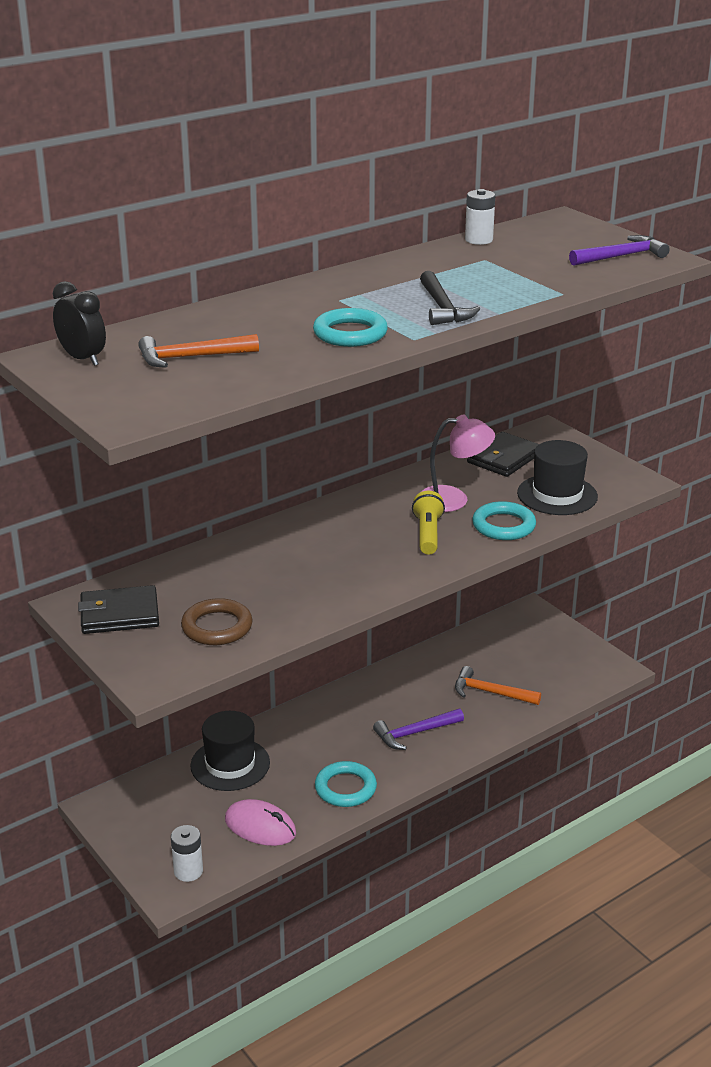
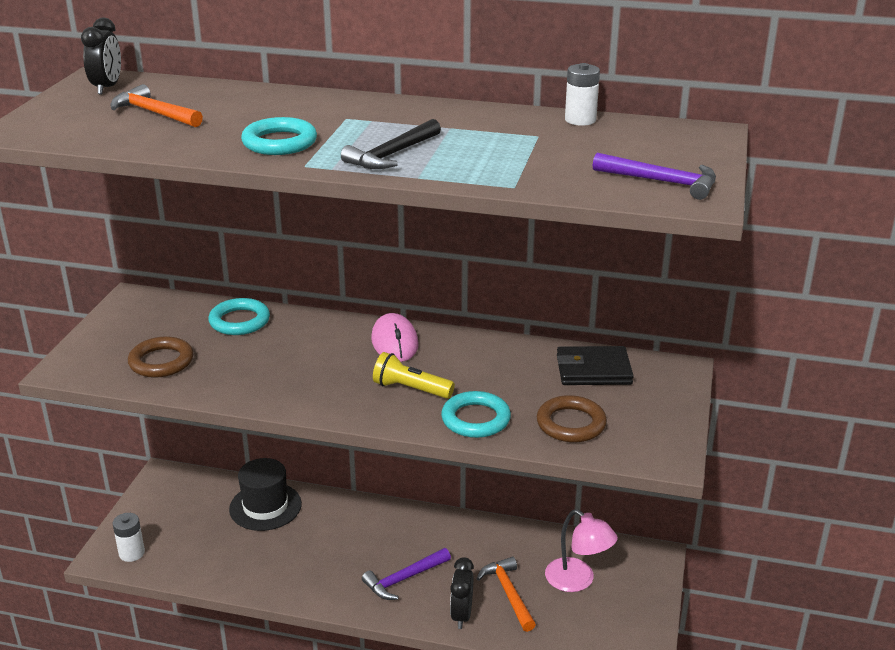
camera: 50 degrees right, 0 degrees up
black wallet [78,585,159,634] -> none
pink mouse [225,799,296,846] -> pink mouse moved to [371,313,419,362]
turquoise ring [315,761,377,807] -> turquoise ring moved to [208,298,270,335]
purple hammer [373,709,464,750] -> purple hammer turned 60 degrees counterclockwise [362,548,451,600]
yellow flashlight [412,491,445,555] -> yellow flashlight turned 120 degrees counterclockwise [373,352,455,399]
pink lamp [421,415,495,512] -> pink lamp moved to [545,509,618,592]
black hat [517,440,598,515] -> brown ring [537,395,607,442]
none -> black clock [450,557,474,629]

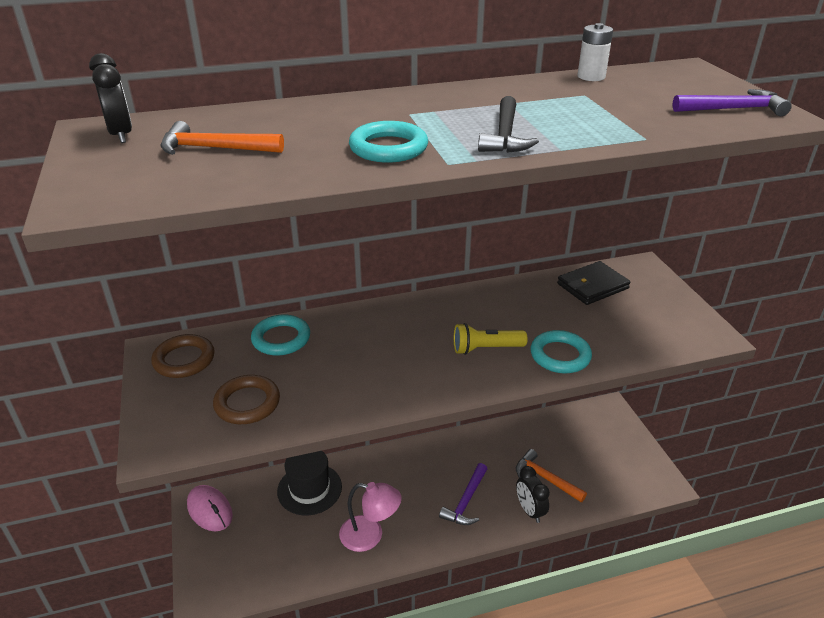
camera: 30 degrees left, 5 degrees up
white battery [113,513,145,562] -> none
pink mouse [371,313,419,362] -> pink mouse moved to [187,485,233,531]
brown ring [537,395,607,442] -> brown ring moved to [151,334,215,378]
pink lamp [545,509,618,592] -> pink lamp moved to [339,482,402,552]

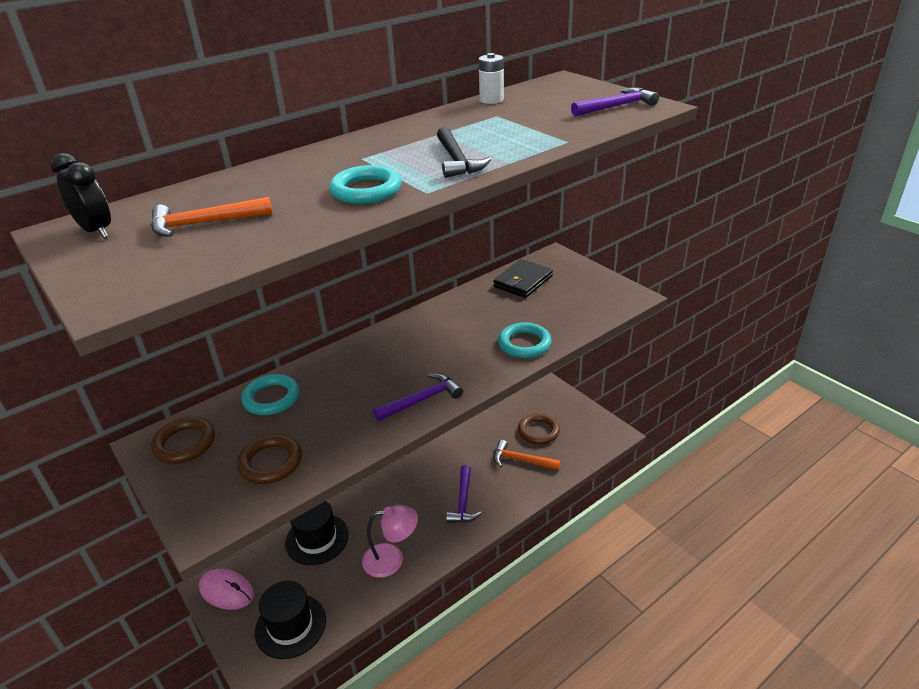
camera: 20 degrees left, 0 degrees up
yellow flashlight [454,323,528,355] -> none
black clock [516,466,550,523] -> none
none -> black hat [255,581,326,659]
none -> purple hammer [373,373,463,421]
none -> brown ring [518,413,560,445]

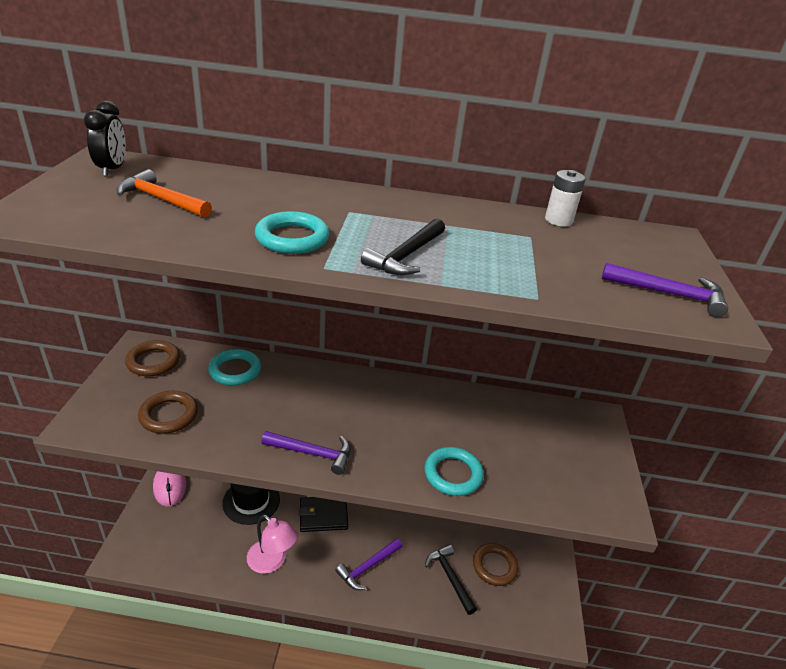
camera: 40 degrees right, 0 degrees up
black hat [255,581,326,659] -> none
black wallet [493,259,553,298] -> black wallet moved to [299,497,348,532]
orange hammer [494,440,560,470] -> black hammer [425,544,477,615]

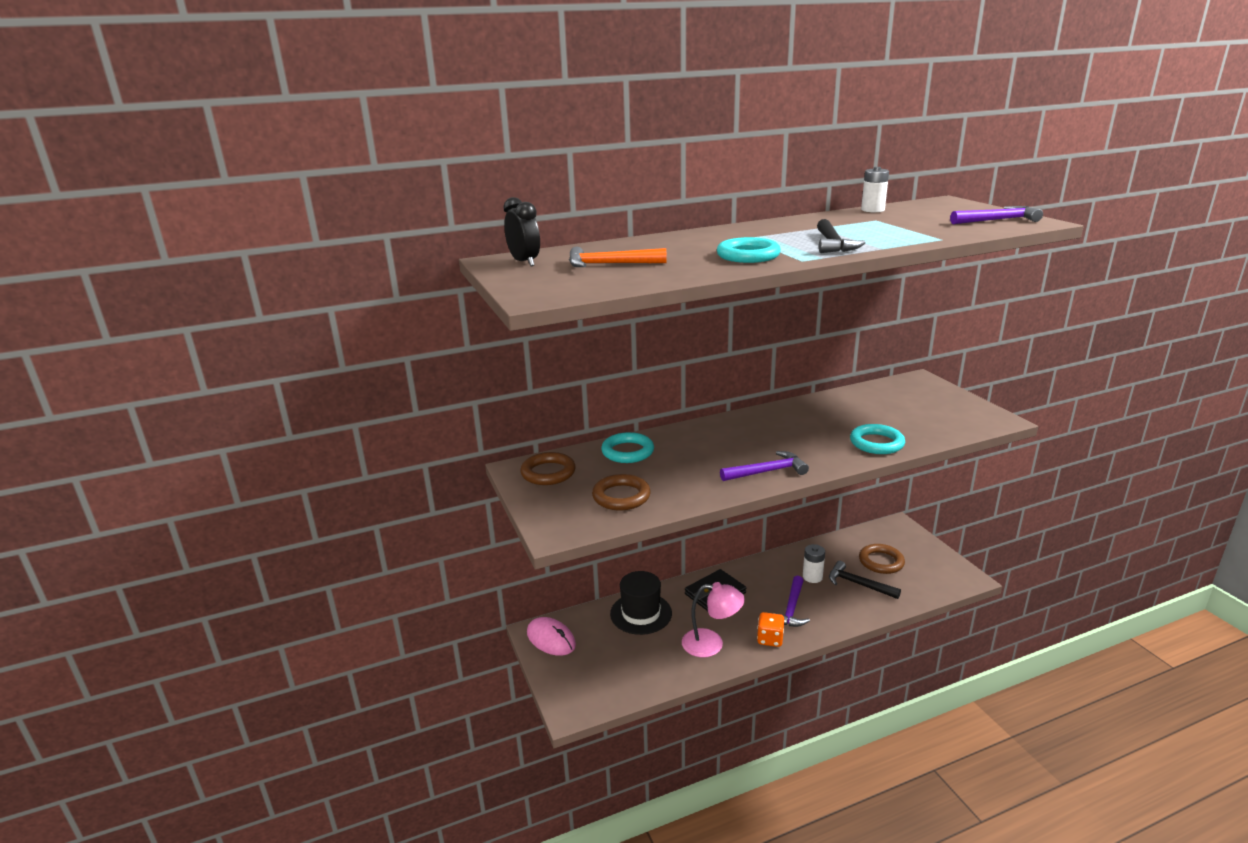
camera: 25 degrees left, 10 degrees down
none -> orange dice [757,612,784,647]
none -> white battery [803,544,825,583]

